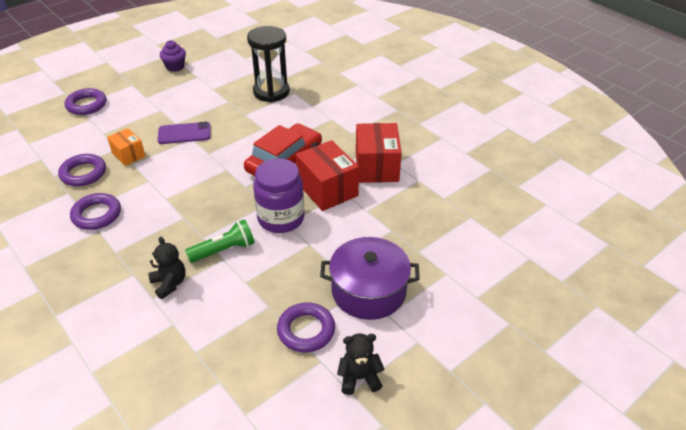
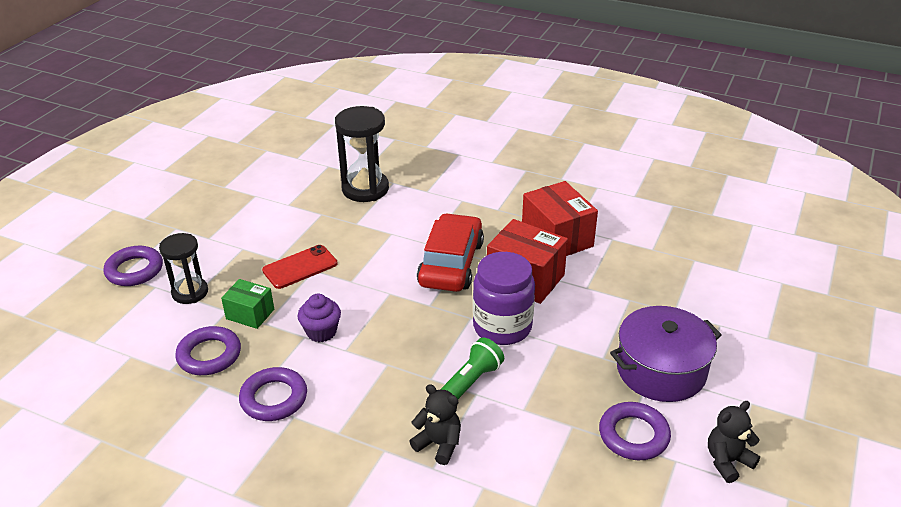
camera: 25 degrees left, 5 degrees down
orange box [107,128,146,166] -> green box [221,279,274,329]
purple phone [158,122,211,144] -> red phone [262,245,338,289]
purple cupcake [160,40,186,72] -> purple cupcake moved to [298,294,341,342]
none -> black hourglass [159,233,208,304]

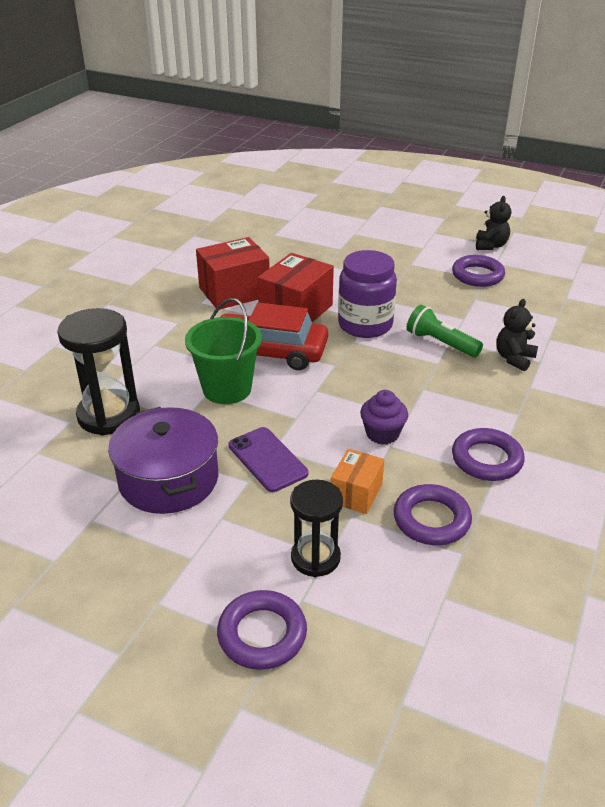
camera: 90 degrees left, 0 degrees up
green box [221,279,274,329] -> orange box [331,449,384,514]
red phone [262,245,338,289] -> purple phone [228,427,308,492]
purple pot [610,306,722,402] -> purple pot moved to [108,407,218,514]
black teddy bear [708,401,760,483] -> black teddy bear turned 135 degrees counterclockwise [476,196,511,250]
none -> green bucket [185,298,262,404]

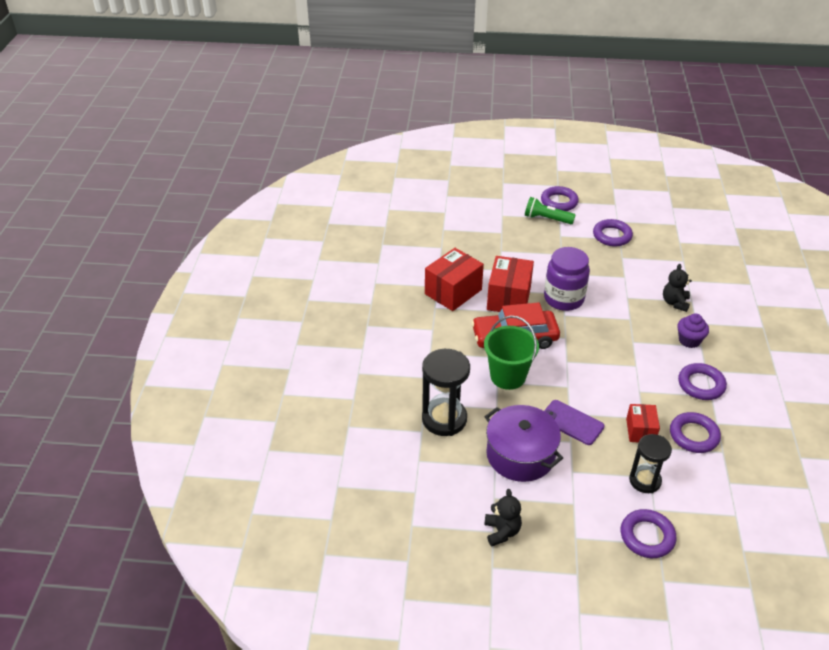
camera: 20 degrees left, 5 degrees up
orange box [331,449,384,514] -> red box [626,404,660,442]
purple cupcake [360,390,408,445] -> purple cupcake moved to [677,313,709,348]
green flashlight [407,305,483,357] -> green flashlight moved to [525,197,575,224]
black teddy bear [476,196,511,250] -> black teddy bear moved to [484,489,522,546]
none -> purple ring [541,186,579,211]

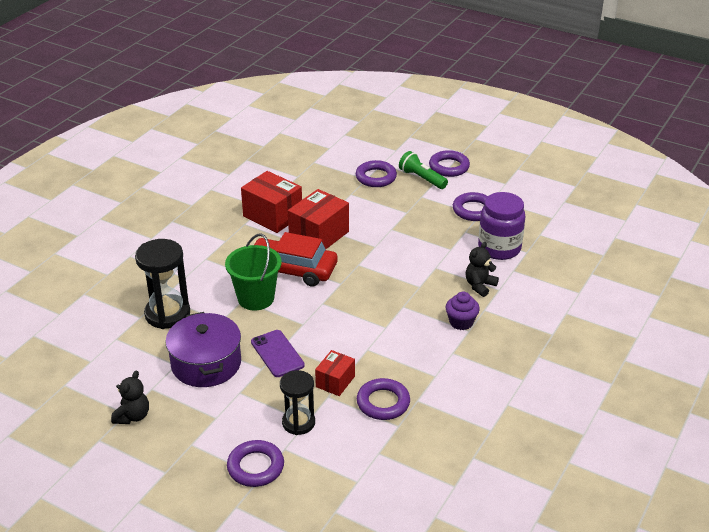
camera: 25 degrees right, 5 degrees down
red box [425,248,484,311] -> red box turned 60 degrees clockwise [241,171,302,233]
purple jar [544,247,590,311] -> purple jar moved to [478,192,525,260]
purple ring [678,363,727,400] -> purple ring moved to [356,160,397,187]

